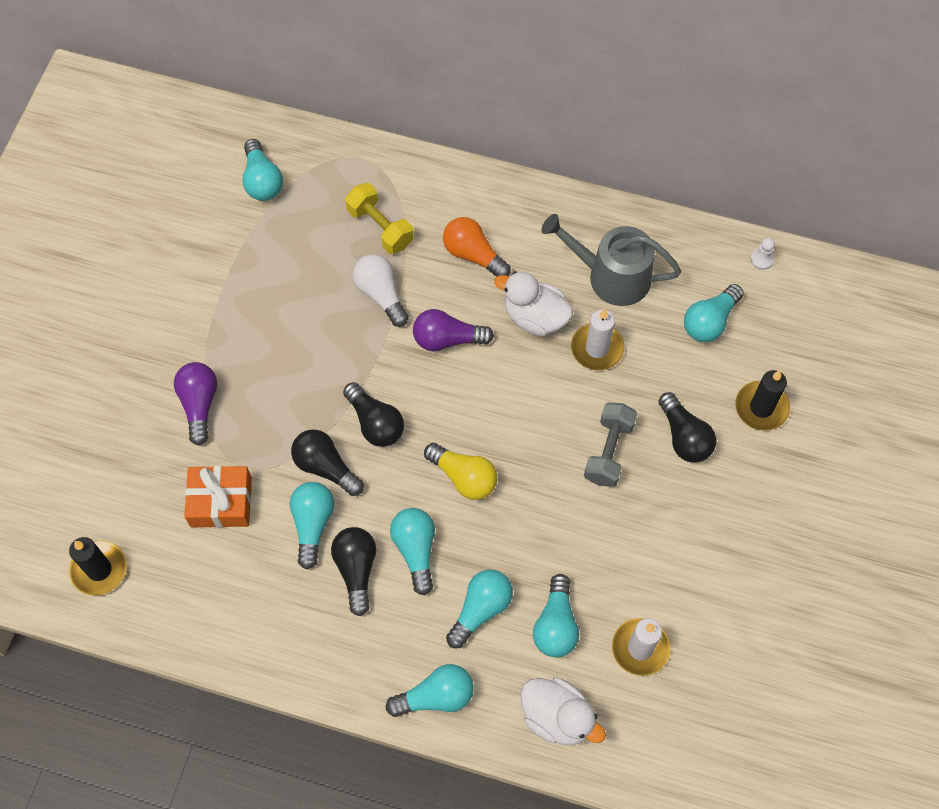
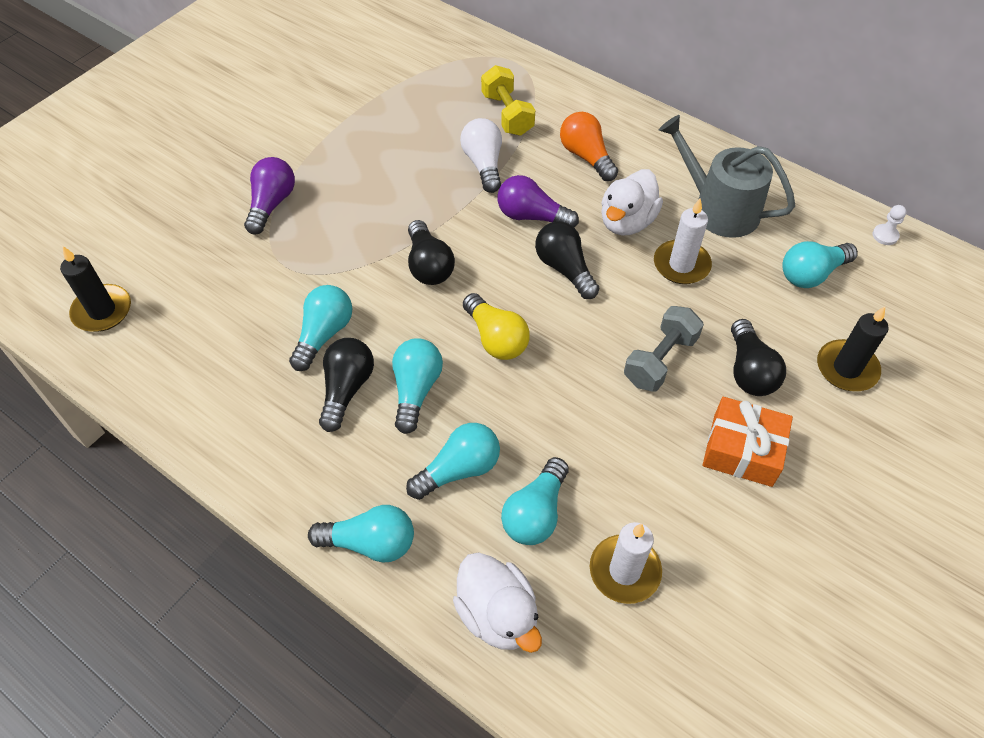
camera: 20 degrees right, 10 degrees down
orange gift [184,466,252,528] -> orange gift moved to [703,397,793,487]
turquoise light bulb [243,139,283,201] -> none
black light bulb [291,429,364,496] -> black light bulb moved to [535,221,599,299]
white duck [494,271,573,336] -> white duck turned 105 degrees counterclockwise [601,169,663,236]

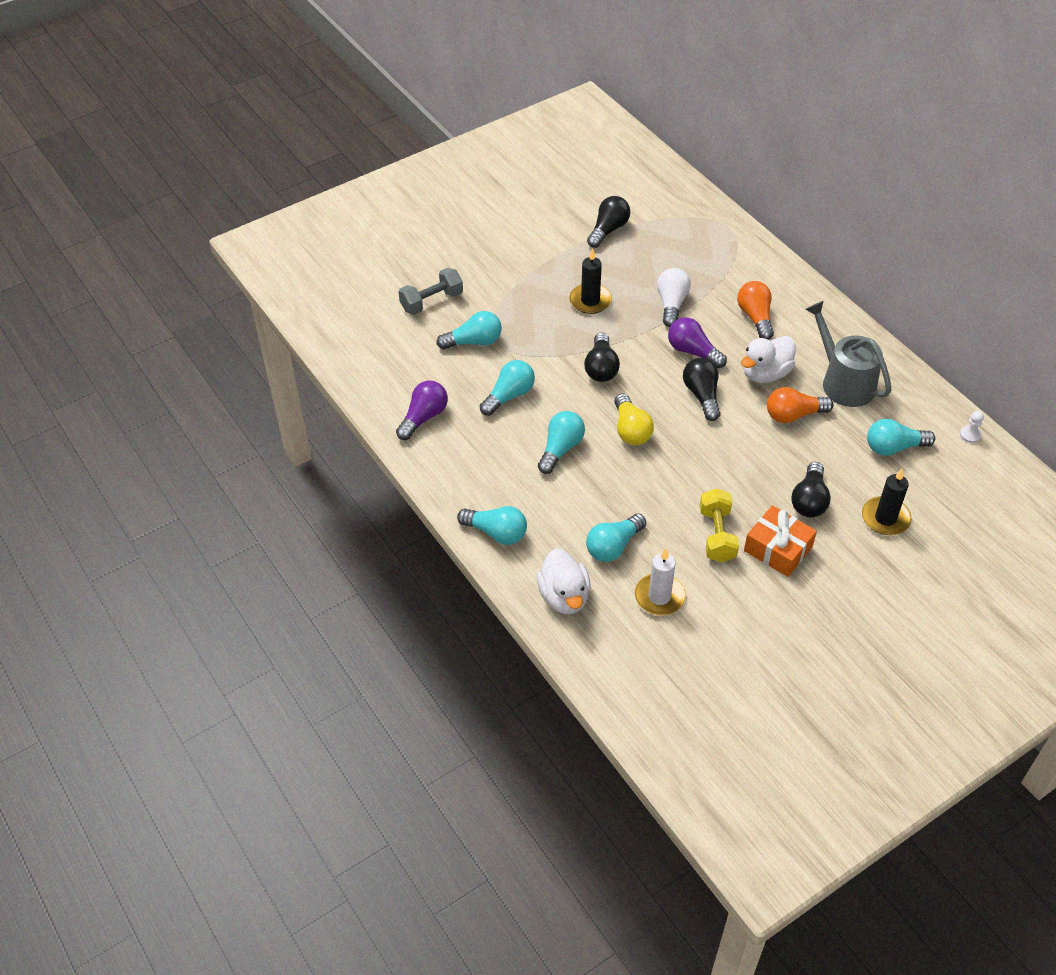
camera: 20 degrees right, 5 degrees down
black candle [60,246,131,332] -> black candle moved to [569,248,612,314]
purple light bulb [244,157,295,235] -> purple light bulb moved to [396,381,448,440]
black light bulb [319,338,374,432] -> black light bulb moved to [587,196,630,248]
turquoise light bulb [406,423,500,500] -> turquoise light bulb moved to [436,311,502,350]
yellow dumbbell [481,65,535,136] -> yellow dumbbell moved to [700,488,739,563]
grey dumbbell [624,306,704,392] -> grey dumbbell moved to [398,268,463,315]
white candle [654,198,712,284] -> orange light bulb [767,387,833,423]

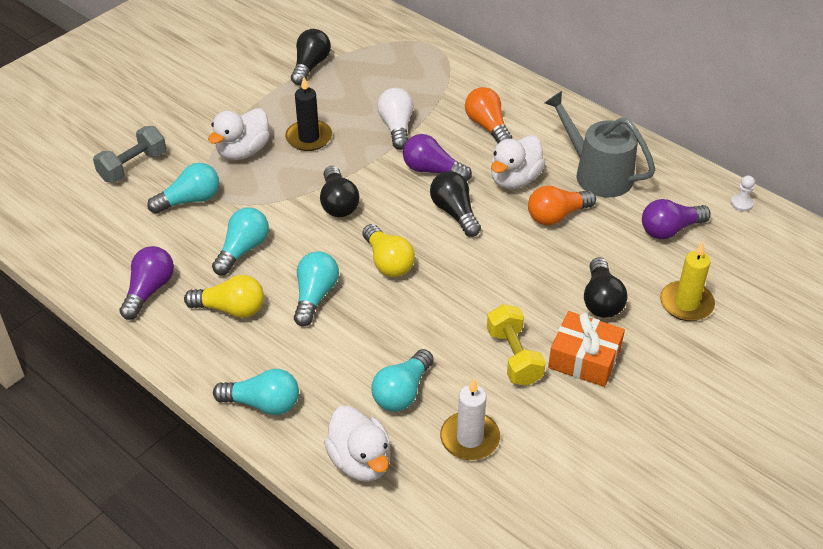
camera: 15 degrees left, 5 degrees down
black candle [862,469,912,535] -> yellow candle [660,242,715,321]
turquoise light bulb [867,419,935,456] -> purple light bulb [642,199,711,239]
none -> yellow light bulb [184,275,264,318]
none -> white duck [208,108,270,160]

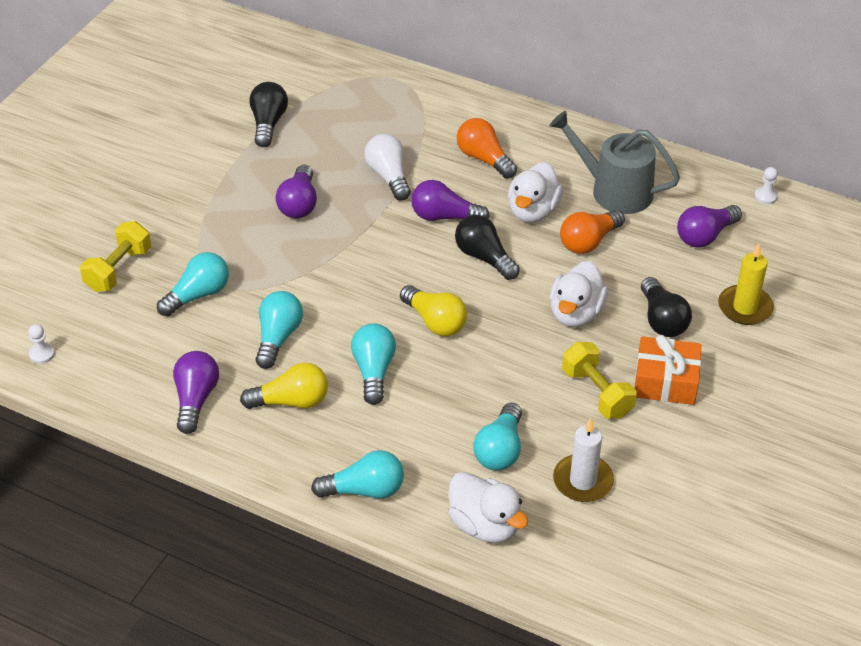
camera: 15 degrees left, 0 degrees up
grey dumbbell [93,126,166,182] -> yellow dumbbell [80,221,151,292]
white duck [208,108,270,160] -> white duck moved to [549,261,608,327]
black candle [285,77,332,151] -> purple light bulb [276,165,317,219]
black light bulb [320,166,360,217] -> none
none -> white pawn [28,324,55,364]

